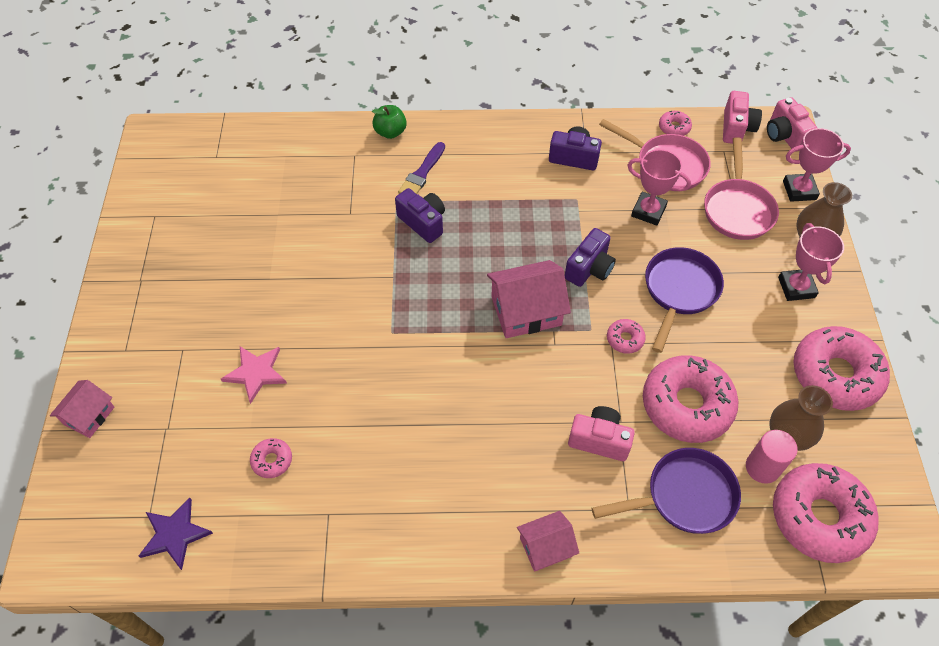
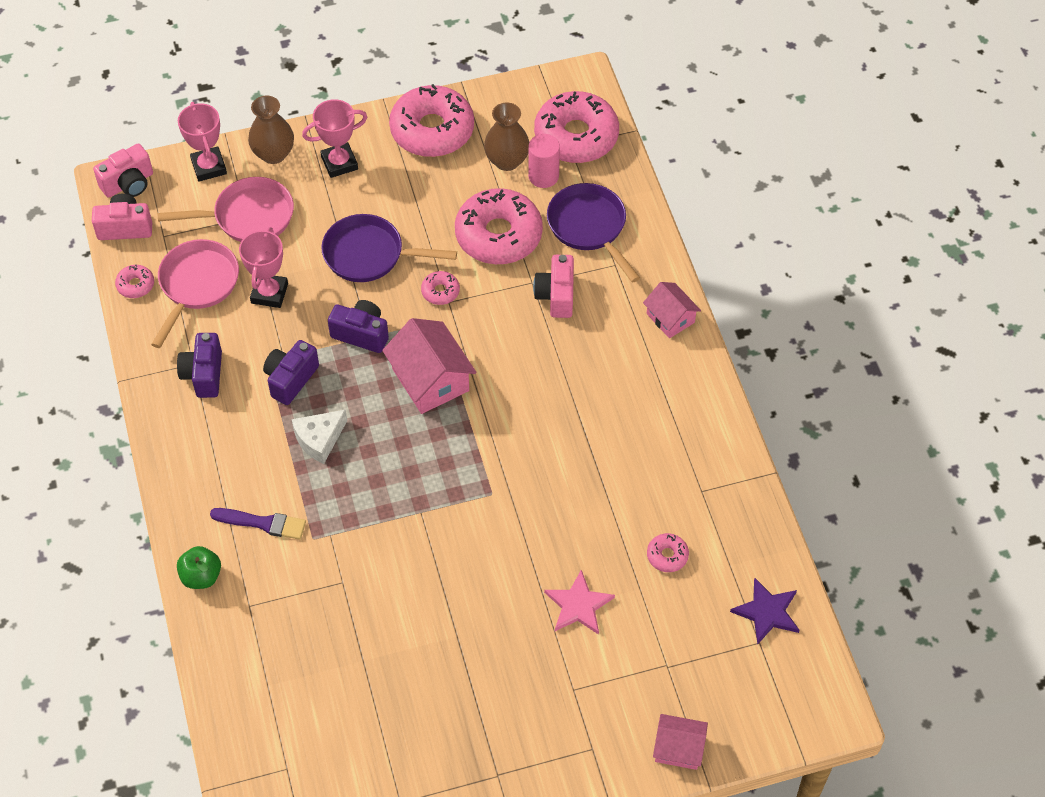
camera: 105 degrees left, 0 degrees up
purple camera [395,188,445,243] -> purple camera moved to [263,340,319,405]
none -> white cheese [292,409,348,464]

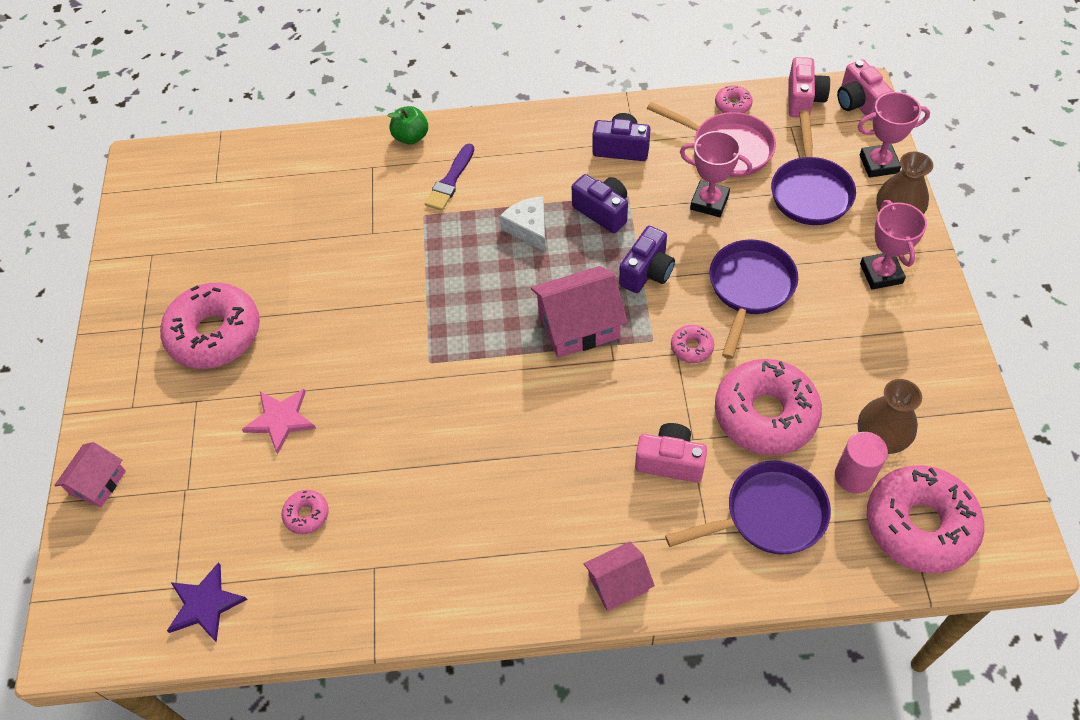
camera: 105 degrees right, 0 degrees up
pink pan [157,177,294,242] -> purple pan [771,110,856,225]
pink donut [389,84,474,157] -> pink donut moved to [160,283,260,369]

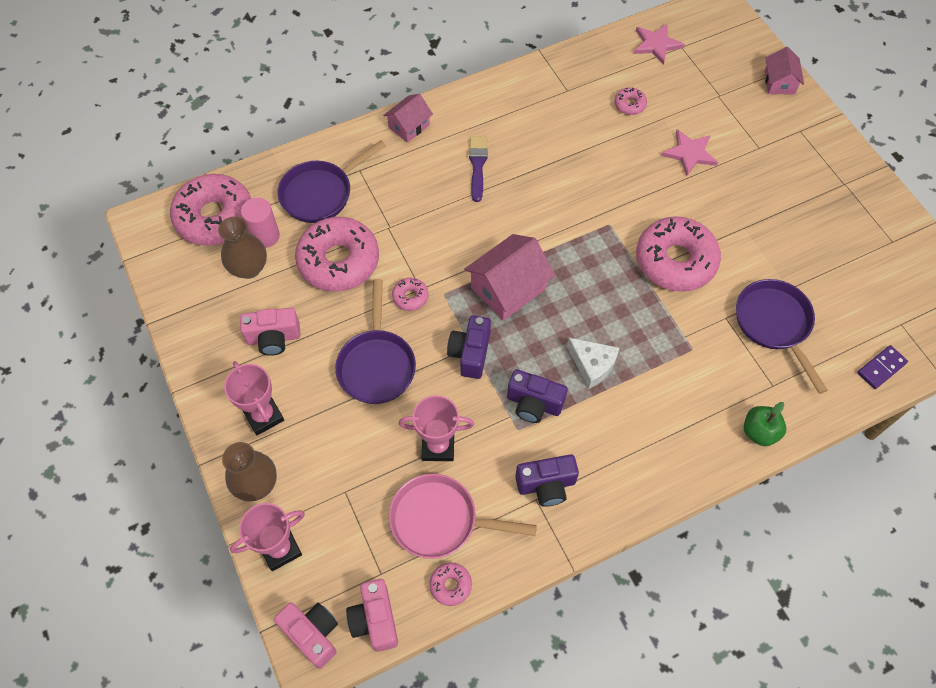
camera: 155 degrees right, 5 degrees up
pink donut [160,283,260,369] -> pink donut moved to [636,217,721,292]
purple star [167,562,248,642] -> pink star [634,24,685,65]
purple brush [425,144,474,211] -> purple brush moved to [469,136,488,202]
pink camera [635,423,707,483] -> pink camera moved to [240,308,301,356]
purple pan [771,110,856,225] -> purple pan moved to [736,279,828,394]
none -> purple domino [857,345,908,389]

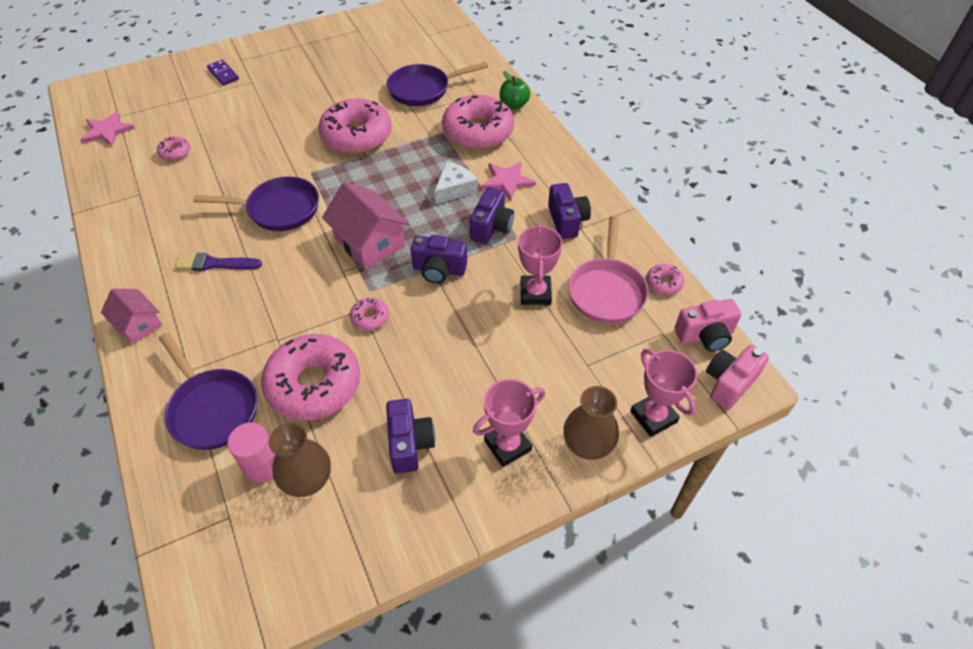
camera: 90 degrees left, 10 degrees down
pink donut [170,174,251,246] -> pink donut moved to [442,95,514,150]
pink camera [240,308,301,356] -> purple camera [386,399,435,473]
purple pan [335,279,416,404] -> purple pan moved to [193,176,319,231]
pink star [661,129,718,176] -> pink star moved to [481,161,536,201]
pink house [764,47,804,95] -> none
purple domino [857,345,908,389] -> purple domino moved to [207,60,239,85]

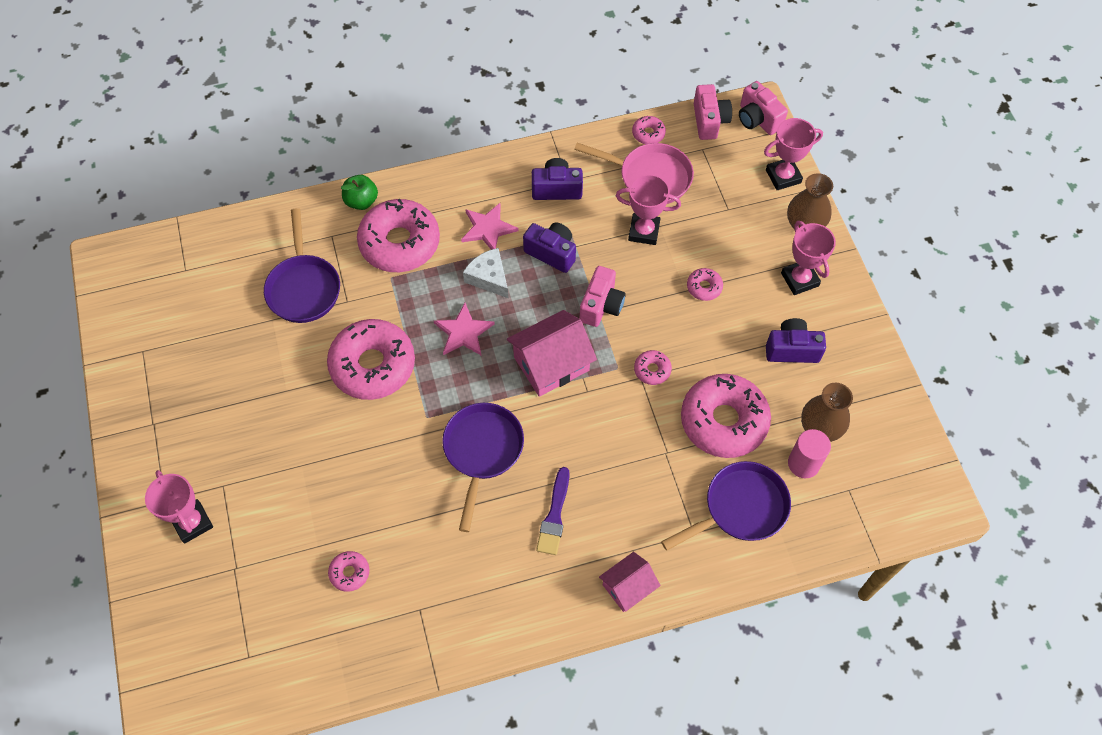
camera: 80 degrees left, 10 degrees up
pink star [80,111,135,146] -> pink star moved to [434,303,495,355]
purple domino [207,60,239,85] -> pink trophy [145,470,213,544]
purple camera [411,235,467,284] -> pink camera [580,266,626,327]
none -> pink donut [687,268,723,301]

